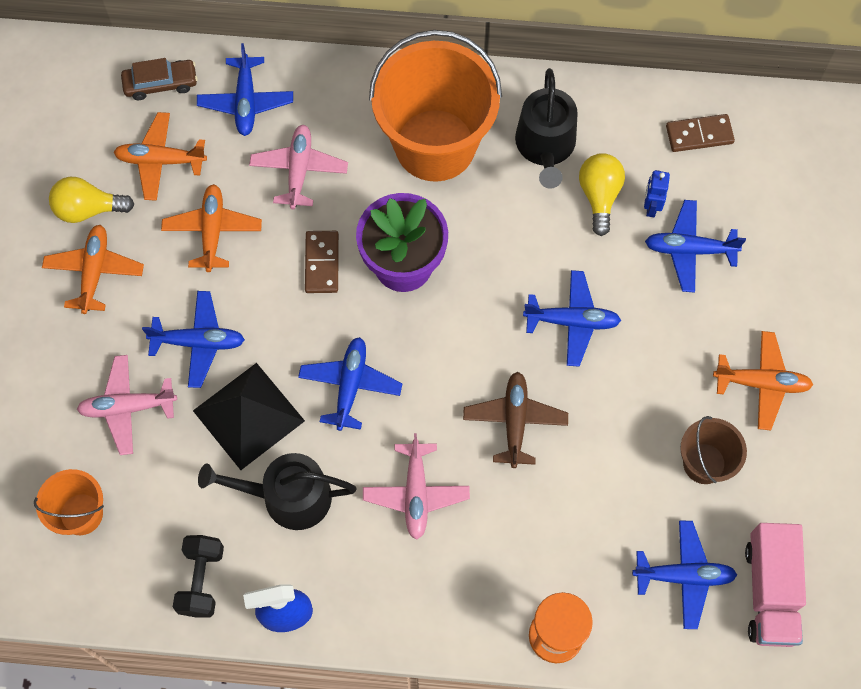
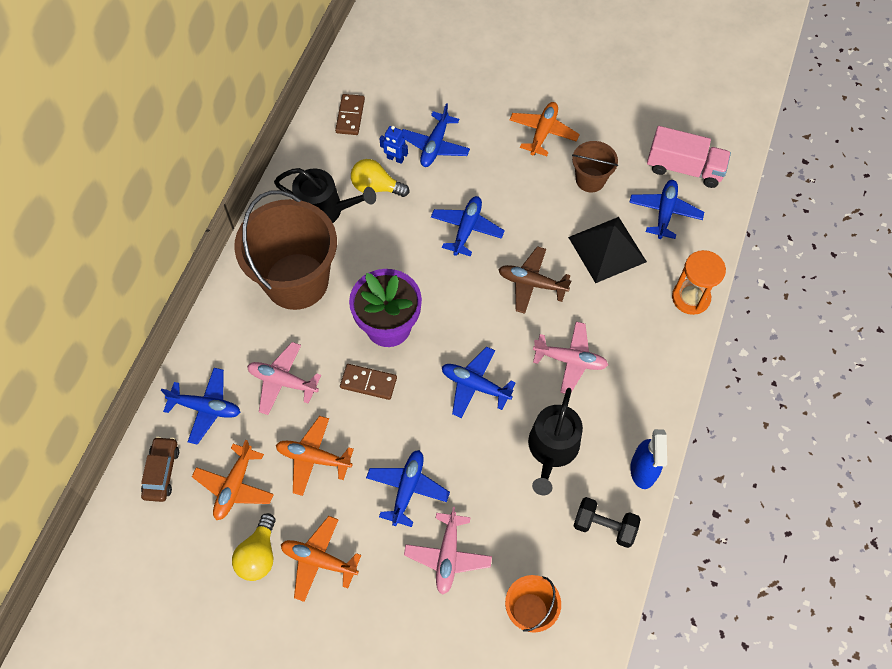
camera: 75 degrees left, 5 degrees down
black pyramid [193,363,305,470] -> black pyramid moved to [568,217,647,283]
orange bucket [369,30,502,182] -> brown bucket [234,190,337,310]

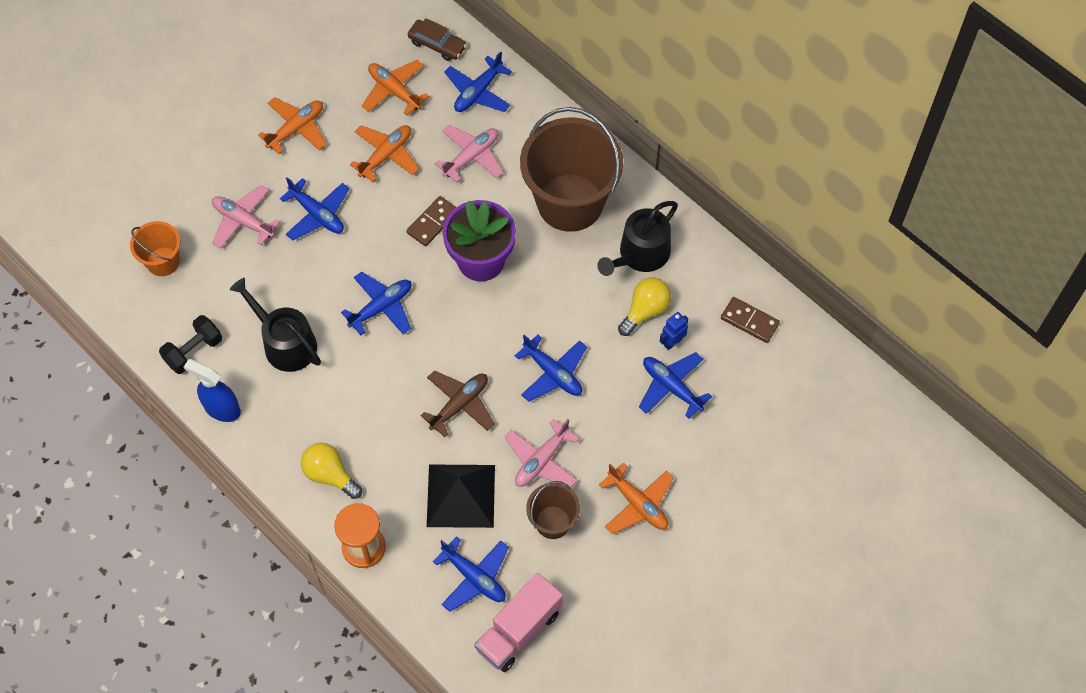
camera: 115 degrees right, 0 degrees up
yellow light bulb [232,513,275,581] -> yellow light bulb moved to [301,443,362,499]
pink plane [533,322,608,394] -> pink plane moved to [504,419,579,488]

